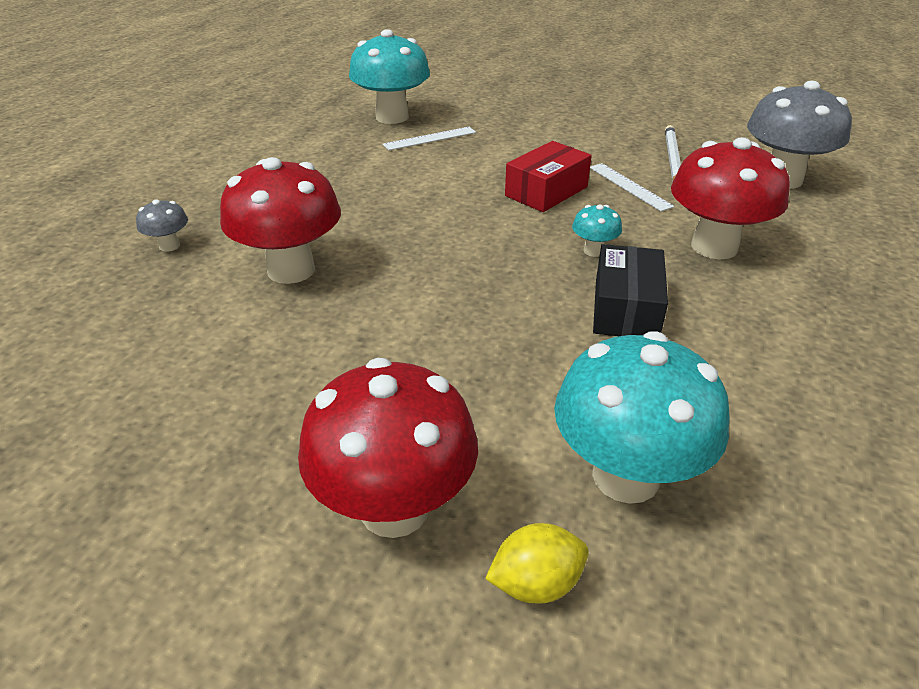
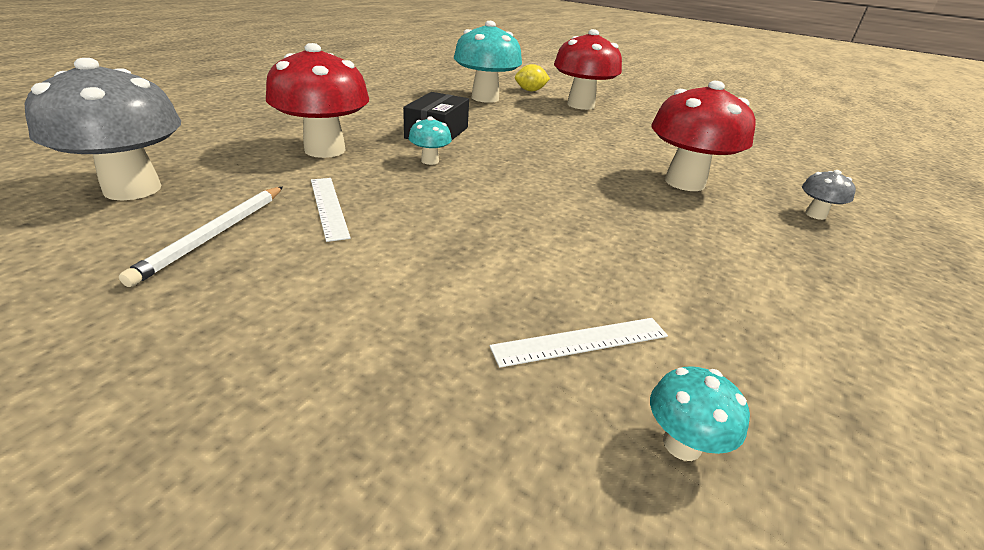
camera: 175 degrees left, 5 degrees down
turquoise mushroom [349,29,430,124] -> turquoise mushroom [650,366,750,461], size x0.45
red box [505,141,592,212] -> none

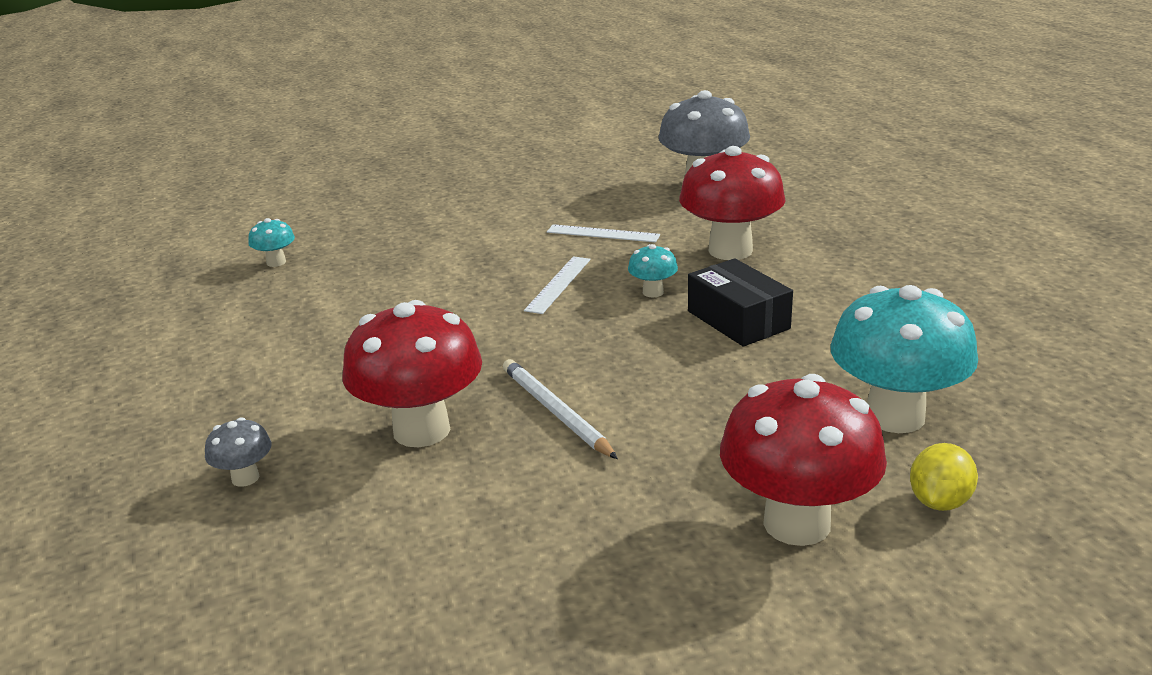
camera: 135 degrees right, 5 degrees down
white pencil [119,187,283,287] -> white pencil moved to [503,359,618,459]
white ruler [490,318,668,368] -> white ruler moved to [524,256,591,314]

